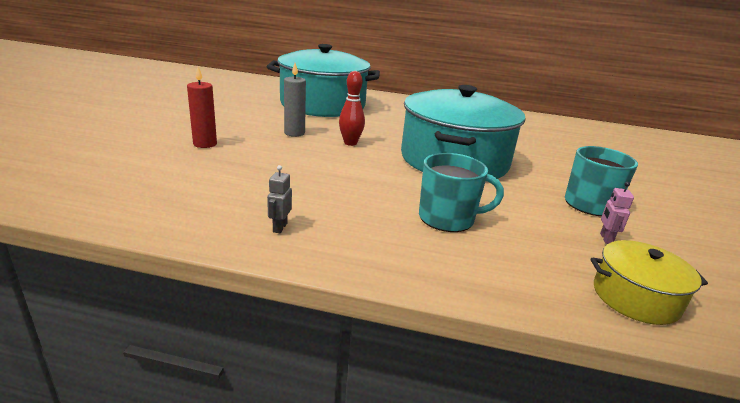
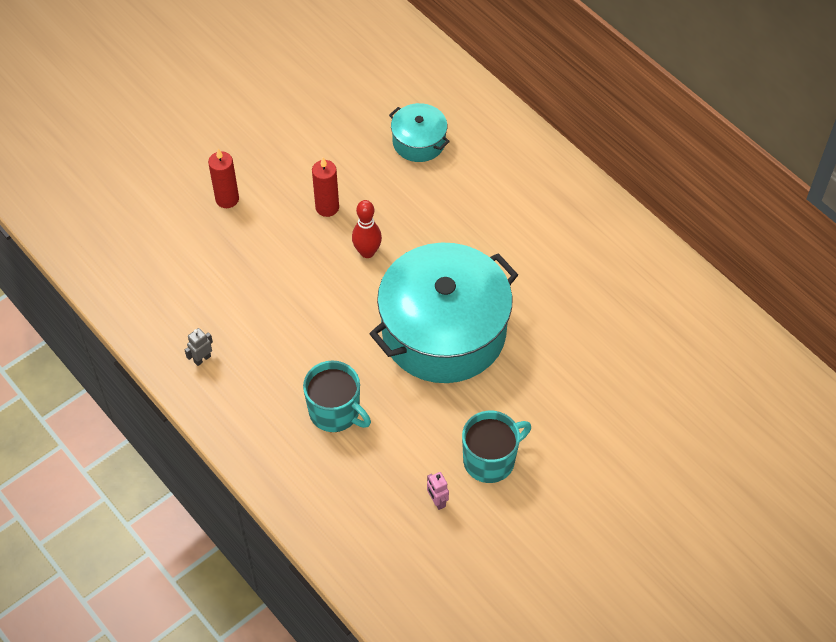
camera: 40 degrees right, 30 degrees up
turquoise pot [267,44,380,117] -> turquoise pot [389,103,450,162], size x0.46
grey candle [284,63,306,137] -> red candle [312,158,339,217]
yellow pot [591,240,708,325] -> none
pink robot [600,182,634,244] -> pink robot turned 75 degrees counterclockwise [427,472,449,510]

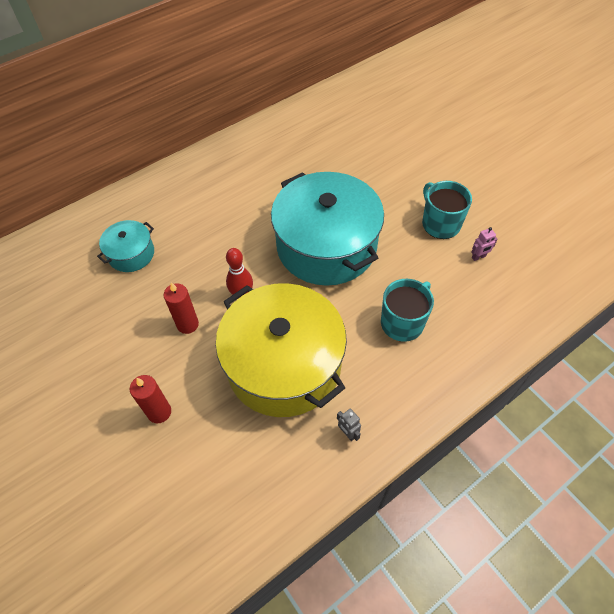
camera: 85 degrees left, 0 degrees up
none -> yellow pot [215,283,347,417]

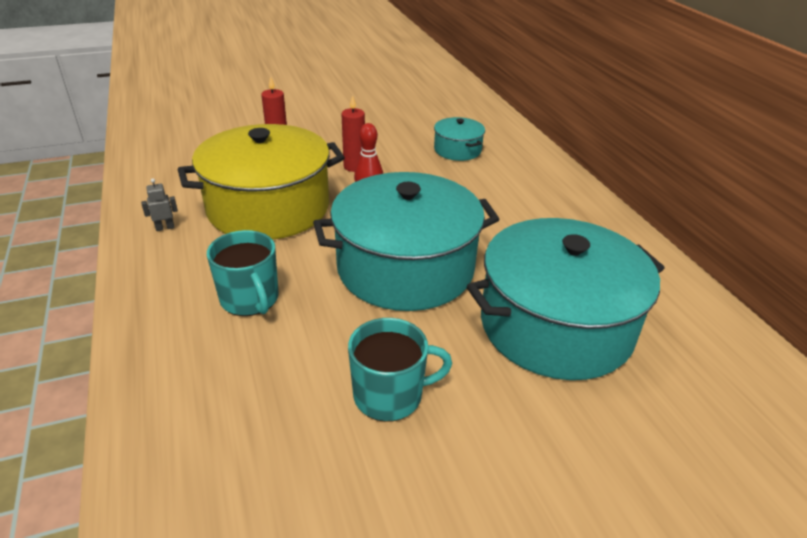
camera: 105 degrees right, 20 degrees down
pink robot [471,227,498,261] -> none
none -> turquoise pot [467,218,665,380]

